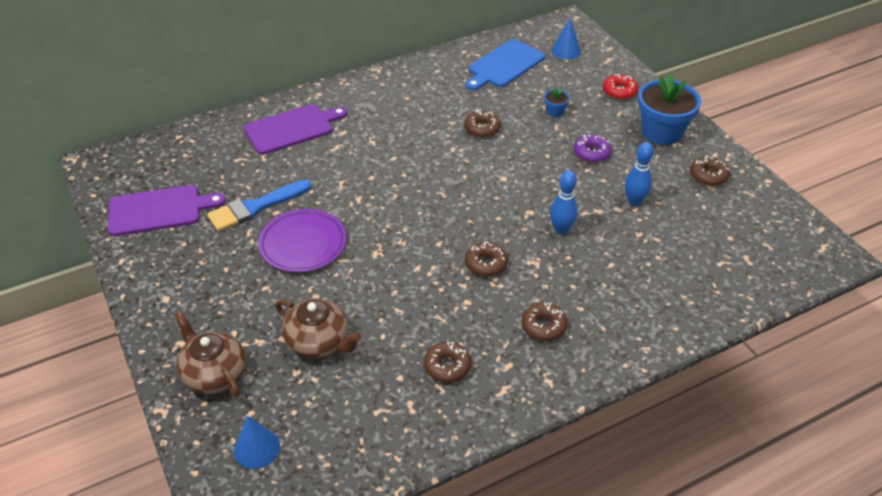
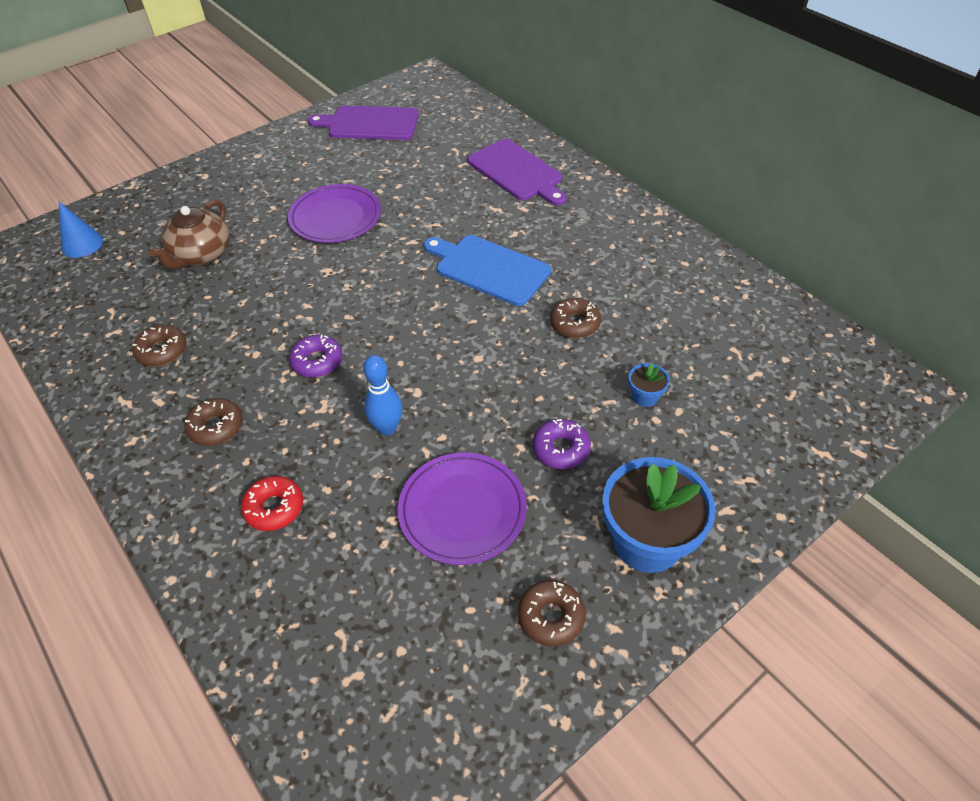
camera: 80 degrees right, 5 degrees up
purple cutting board [108,185,226,236] -> purple cutting board turned 120 degrees clockwise [308,106,419,140]
brown teapot [175,311,246,397] -> none
blue brush [207,180,311,232] -> none
brown donut [465,241,508,277] -> purple donut [289,335,342,377]
blue cutting board [466,39,545,90] -> blue cutting board moved to [424,235,551,306]
blue cone [551,18,581,60] -> none
red donut [603,74,638,100] -> red donut moved to [241,476,303,531]
blue bowling pin [625,142,654,206] -> purple plate [398,452,527,565]

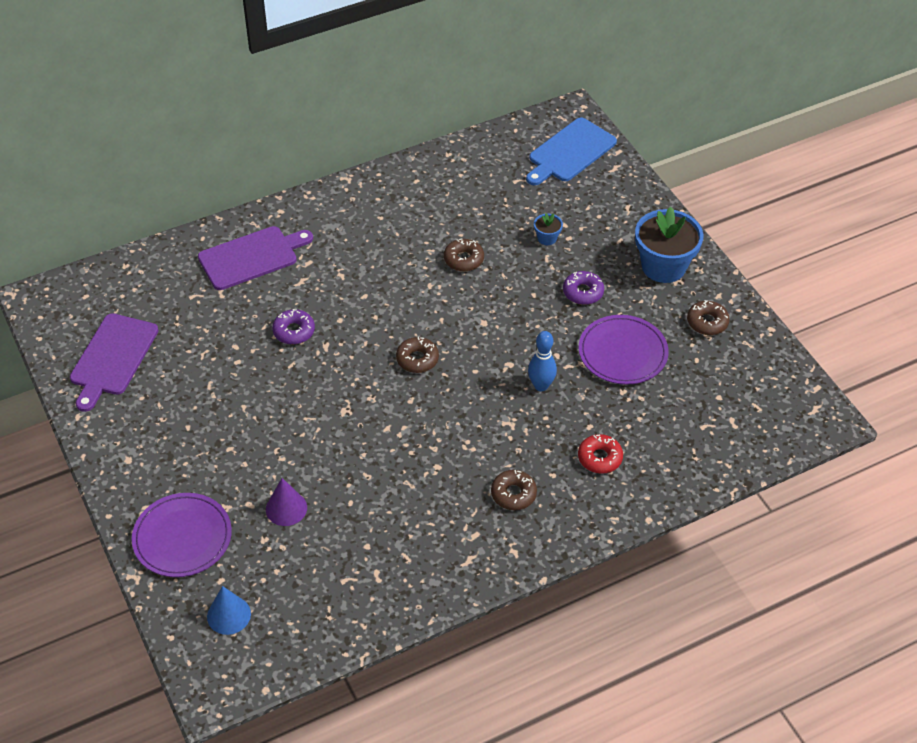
camera: 80 degrees left, 0 degrees up
brown donut [132,325,186,367] -> brown donut moved to [396,337,439,373]
brown teapot [150,200,230,270] -> purple cone [266,478,307,526]
purple plate [288,184,381,243] -> purple plate moved to [132,493,232,577]
purple donut [289,335,342,377] -> purple donut moved to [272,309,315,344]
blue cutting board [424,235,551,306] -> blue cutting board moved to [526,118,617,185]

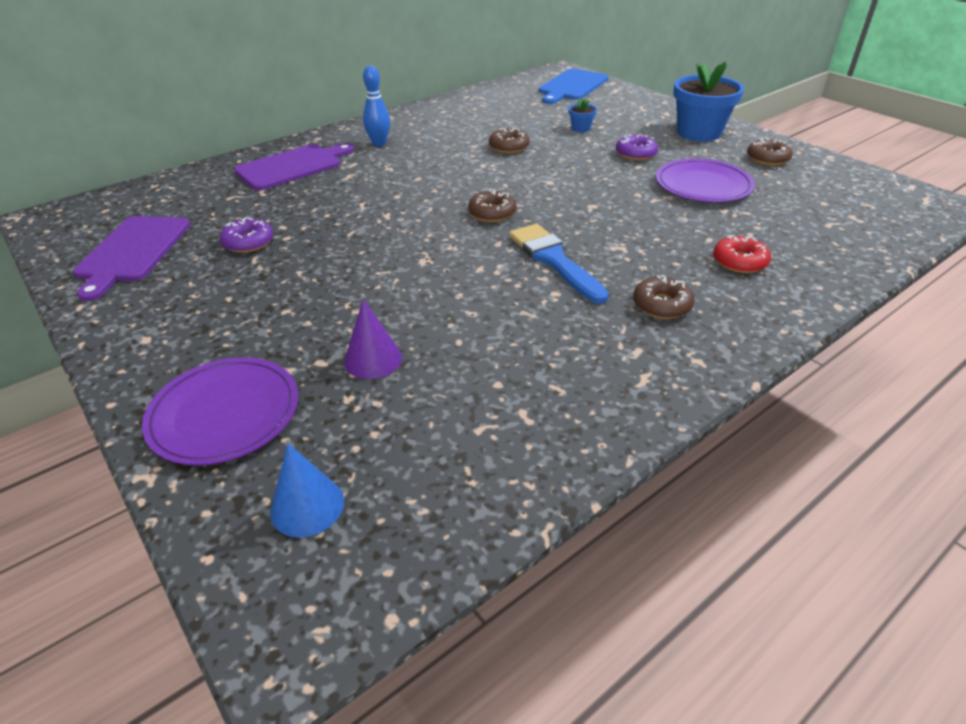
camera: 10 degrees left, 10 degrees down
purple donut [272,309,315,344] -> purple donut moved to [220,217,273,253]
blue bowling pin [528,331,557,391] -> blue bowling pin moved to [363,66,390,147]
none -> blue brush [509,224,609,304]

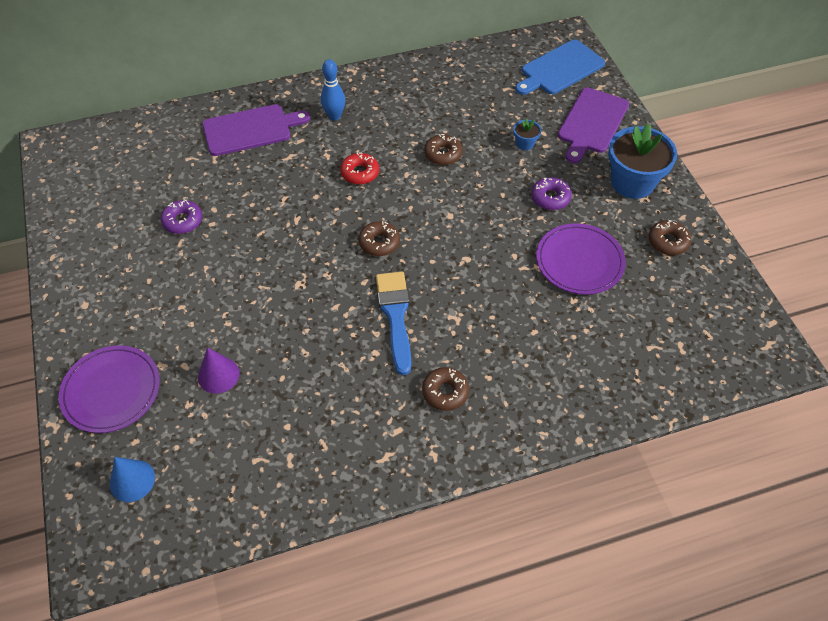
camera: 20 degrees right, 15 degrees up
purple cutting board [73,216,190,301] -> purple cutting board moved to [558,88,629,163]
red donut [713,235,771,273] -> red donut moved to [340,152,379,185]

